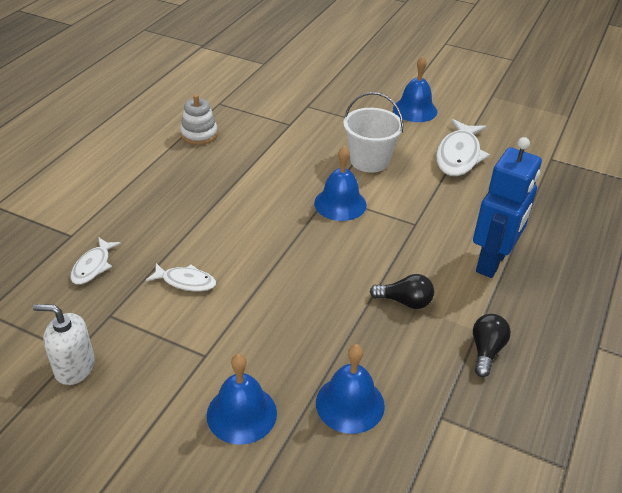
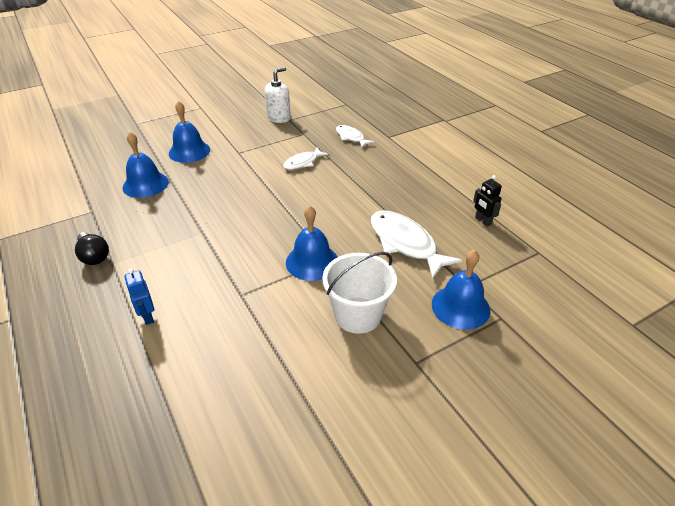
camera: 125 degrees right, 0 degrees up
white stacking toy [180,94,218,145] -> black robot [473,175,502,227]
black light bulb [370,274,434,309] -> none
blue bell [393,56,437,122] -> blue bell moved to [432,249,490,330]
white fish [436,119,490,176] -> white fish moved to [370,210,462,280]
blue robot [473,137,542,278] -> blue robot [124,269,154,325], size x0.43

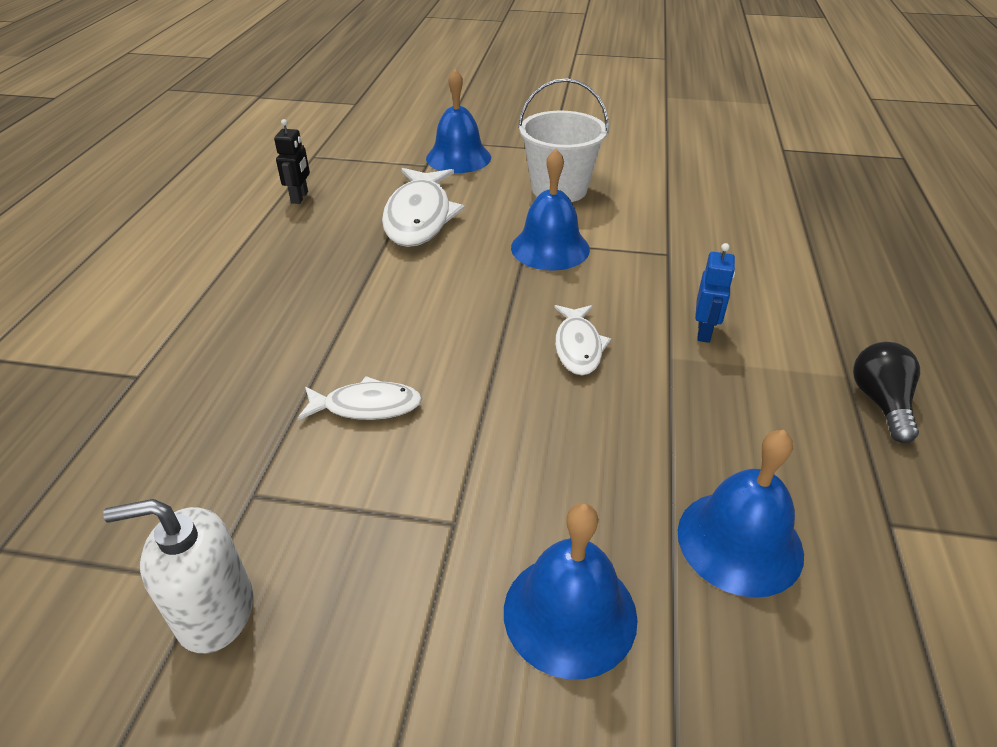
camera: 140 degrees left, 0 degrees up
blue robot [124,269,154,325] -> blue robot moved to [695,243,735,343]
white fish [336,125,375,148] -> white fish moved to [554,305,611,375]

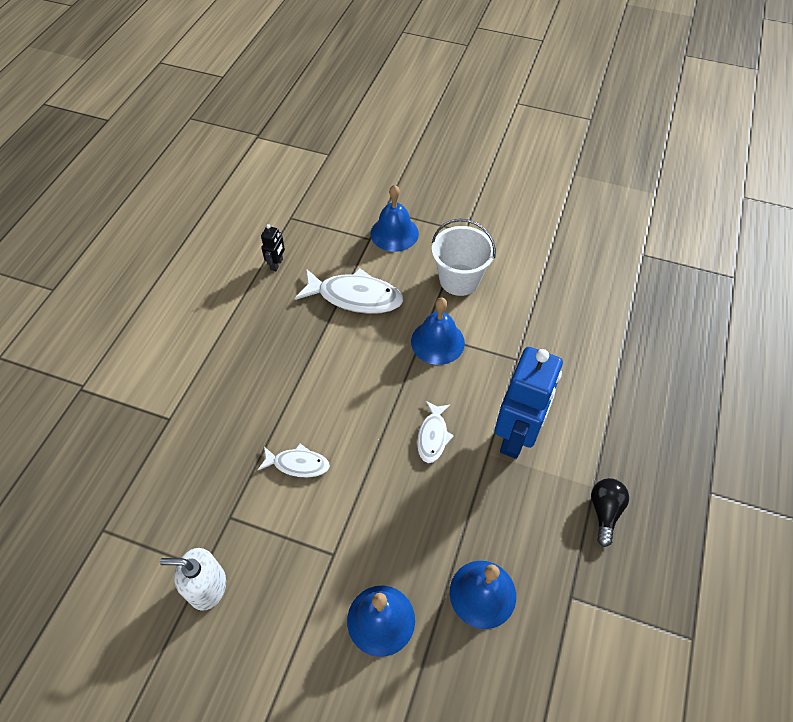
camera: 10 degrees right, 15 degrees up
white fish [382,168,465,247] -> white fish turned 90 degrees counterclockwise [295,268,403,314]
blue robot [695,243,735,343] -> blue robot [495,347,563,459], size x2.32

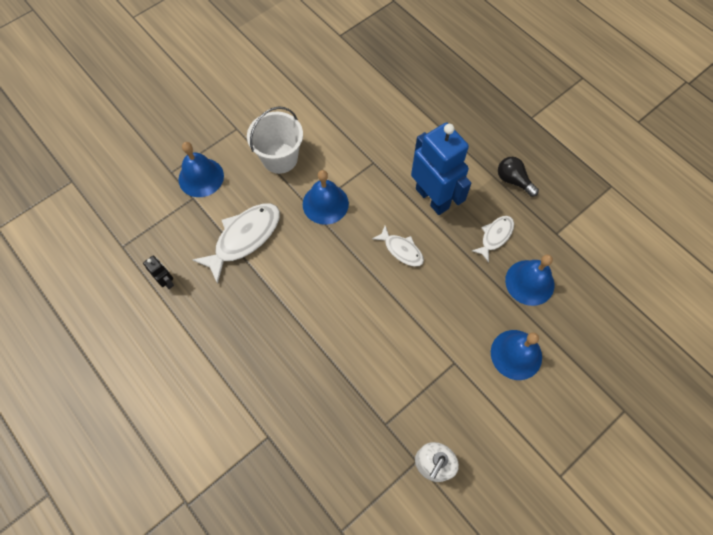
camera: 60 degrees left, 10 degrees up
white fish [258,444,330,478] -> white fish moved to [471,216,514,263]

